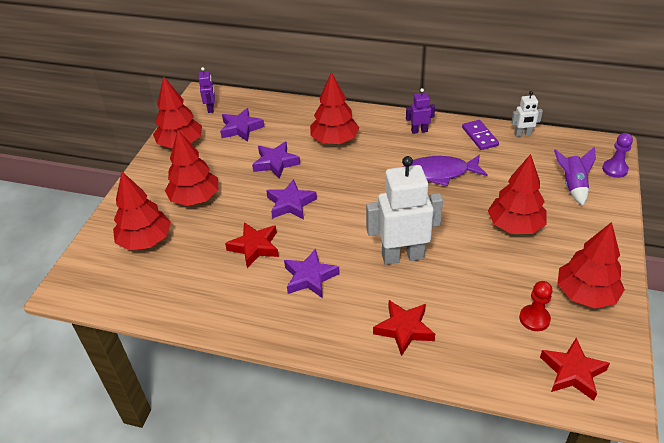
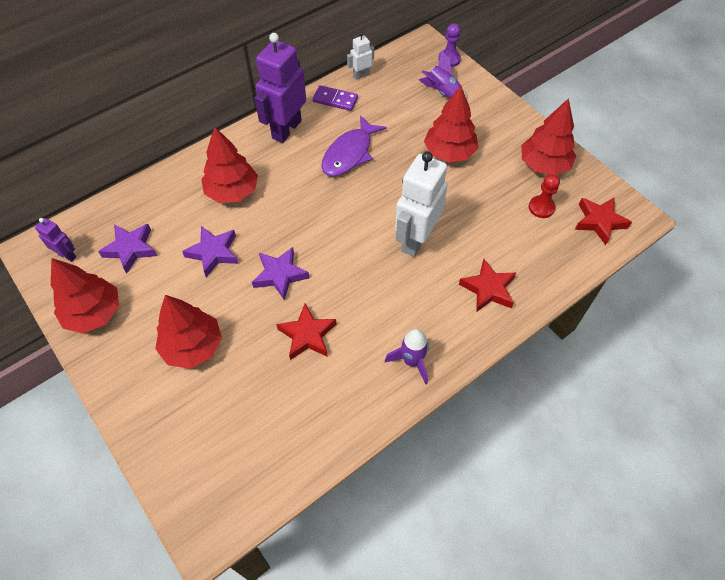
camera: 55 degrees left, 15 degrees up
red tree [113,172,171,250] -> none
purple star [284,249,340,298] -> none
purple robot [406,88,435,134] -> purple robot [255,33,306,143], size x2.10
white robot [511,91,543,137] -> white robot turned 150 degrees counterclockwise [347,32,374,80]
none -> purple rocket [385,329,429,385]

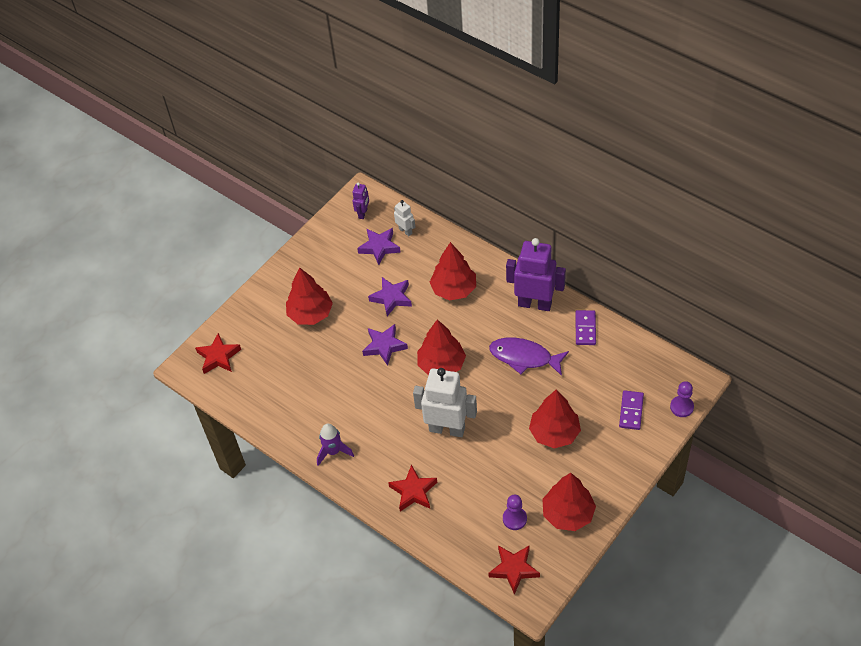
camera: 80 degrees right, 5 degrees down
red tree [51,258,119,333] -> red tree moved to [417,319,466,375]
red star [276,303,336,360] -> red star moved to [195,333,241,374]
white robot [347,32,374,80] -> white robot moved to [394,200,415,236]
purple rocket [419,50,467,99] -> purple domino [619,390,644,430]
red pawn [529,174,560,218] -> purple pawn [503,495,527,530]

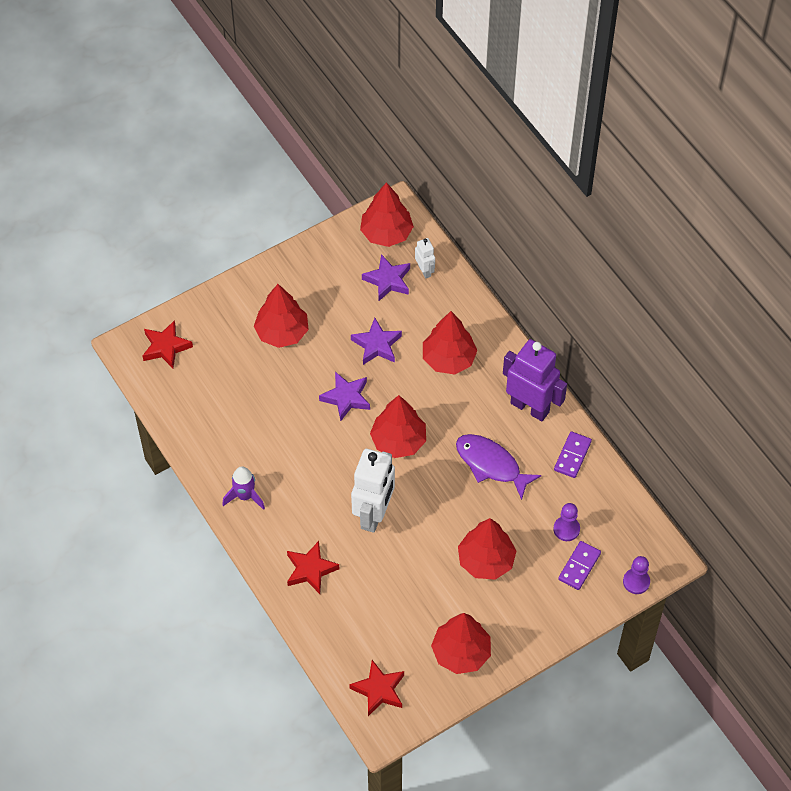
camera: 15 degrees right, 5 degrees up
purple robot [352,182,369,219] -> red tree [360,182,414,247]
white robot [413,368,477,437] -> white robot turned 75 degrees clockwise [351,449,395,533]
purple pawn [503,495,527,530] -> purple pawn moved to [553,503,580,541]

